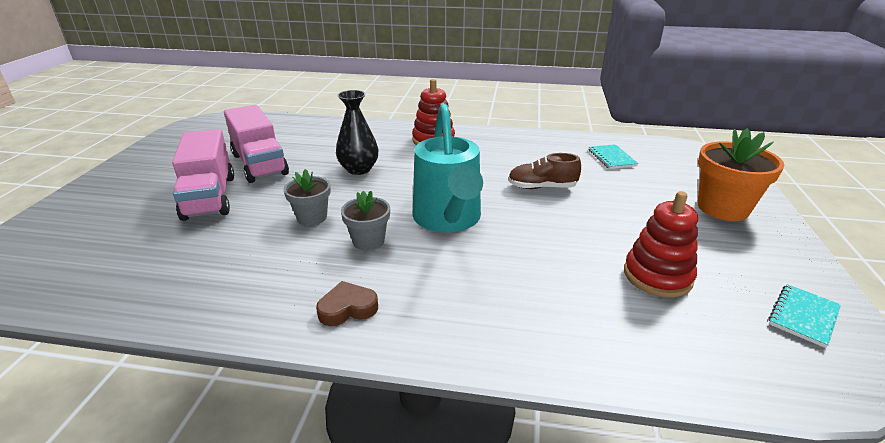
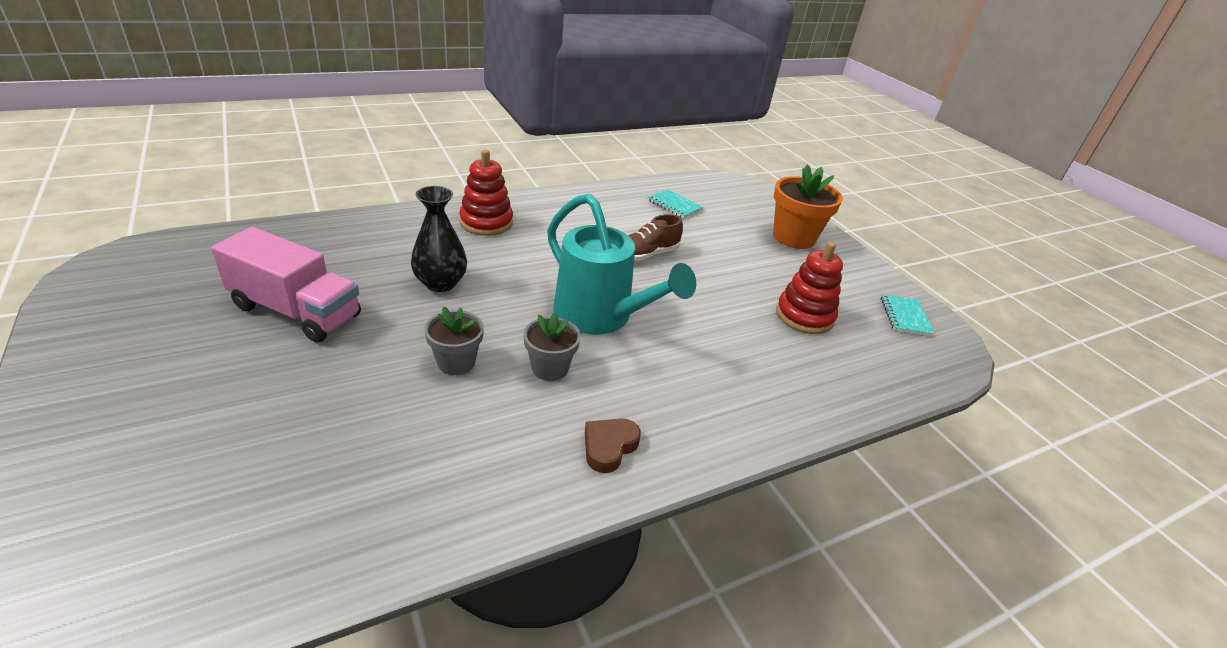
camera: 40 degrees left, 5 degrees up
pink truck [172,129,234,221] -> none

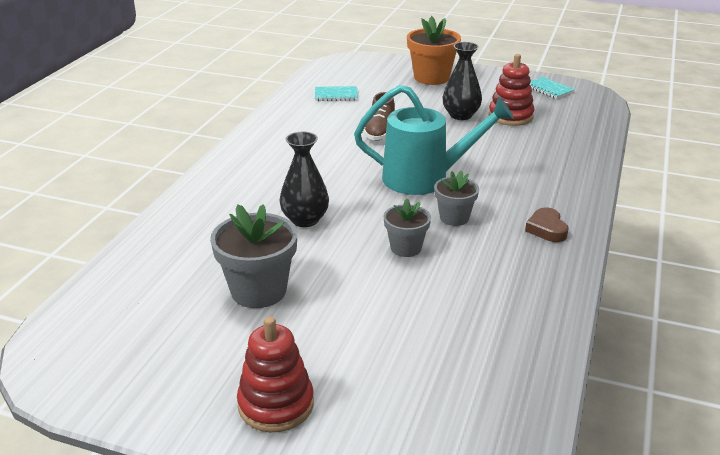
camera: 40 degrees left, 5 degrees down
pink truck [211,227,361,343] -> grey flower pot [210,204,297,308]
red stacking toy [459,150,513,236] -> red stacking toy moved to [237,317,314,432]
none -> black vase [442,42,482,120]

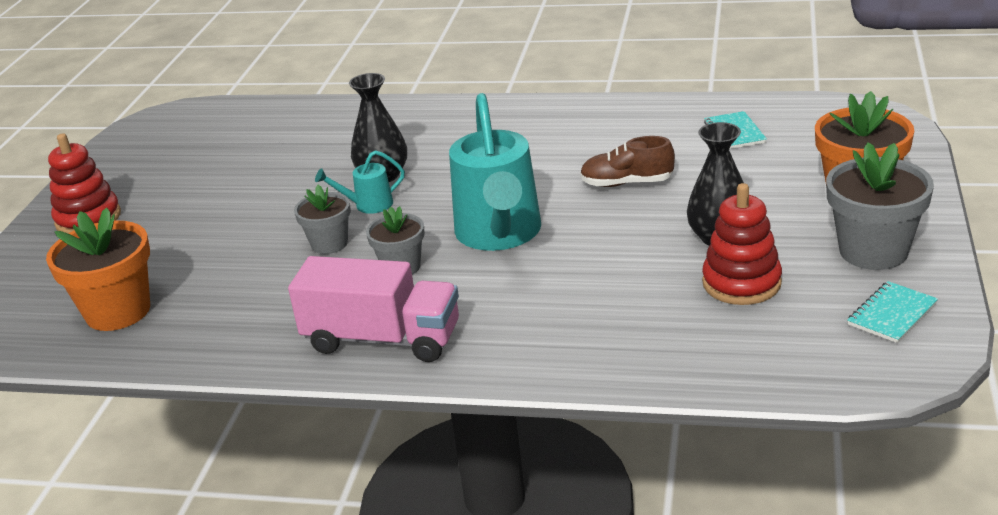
camera: 85 degrees right, 0 degrees up
grey flower pot [210,204,297,308] -> grey flower pot moved to [826,142,934,270]
brown heart [525,207,569,242] -> pink truck [288,256,459,362]
none -> orange flower pot [46,207,150,331]
none -> turquoise watering can [315,150,405,214]

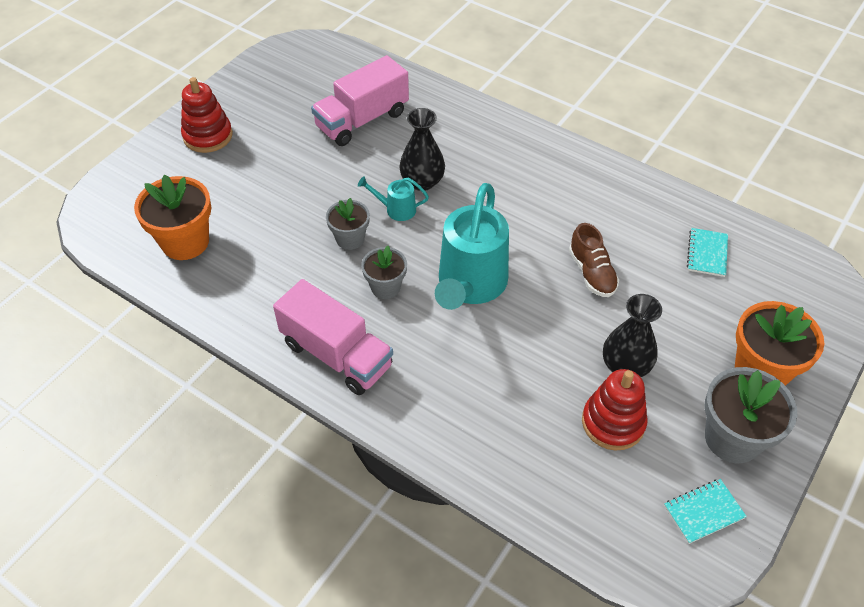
camera: 20 degrees right, 20 degrees up
brown shoe [580,136,675,187] -> brown shoe turned 135 degrees counterclockwise [569,223,619,297]
none -> pink truck [311,55,409,146]

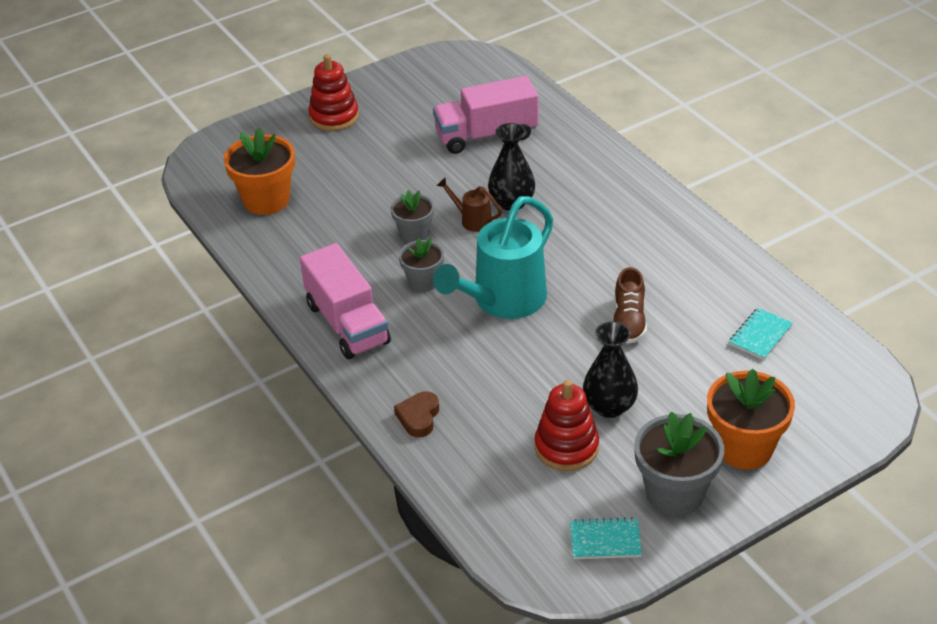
camera: 25 degrees right, 10 degrees down
turquoise watering can [358,176,429,221] -> brown watering can [437,178,502,232]
none -> brown heart [394,392,439,437]

